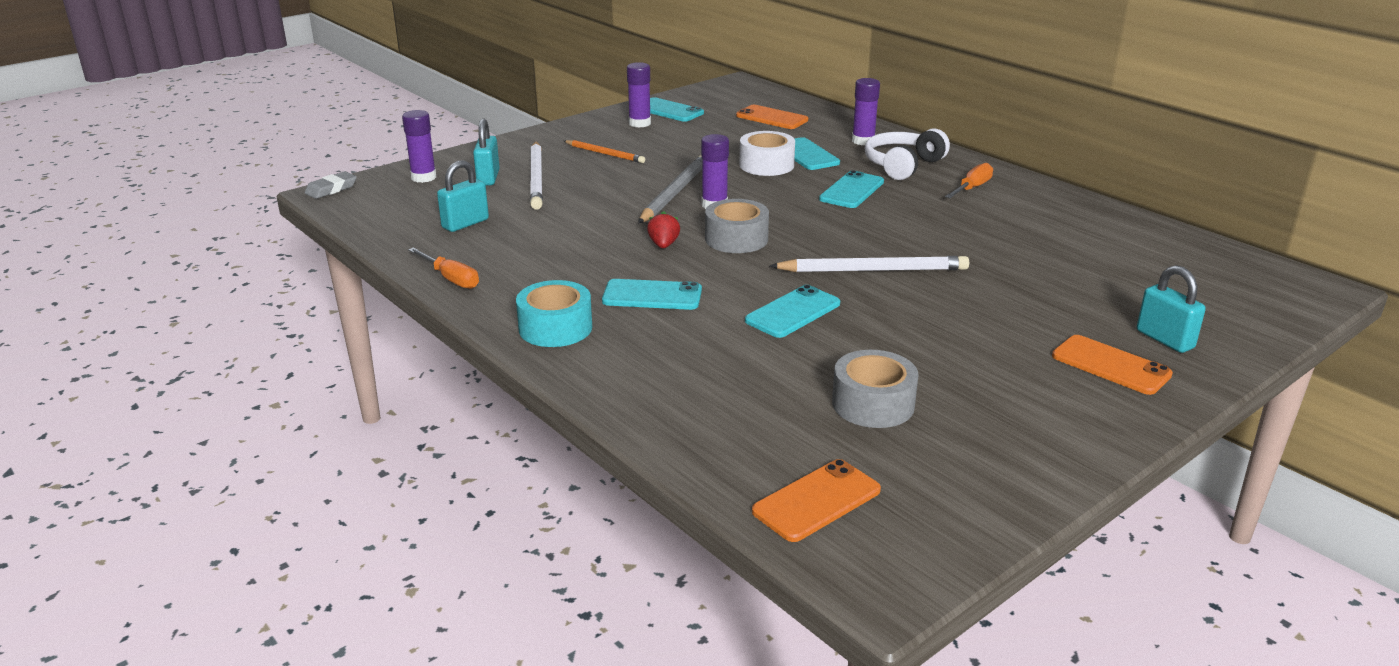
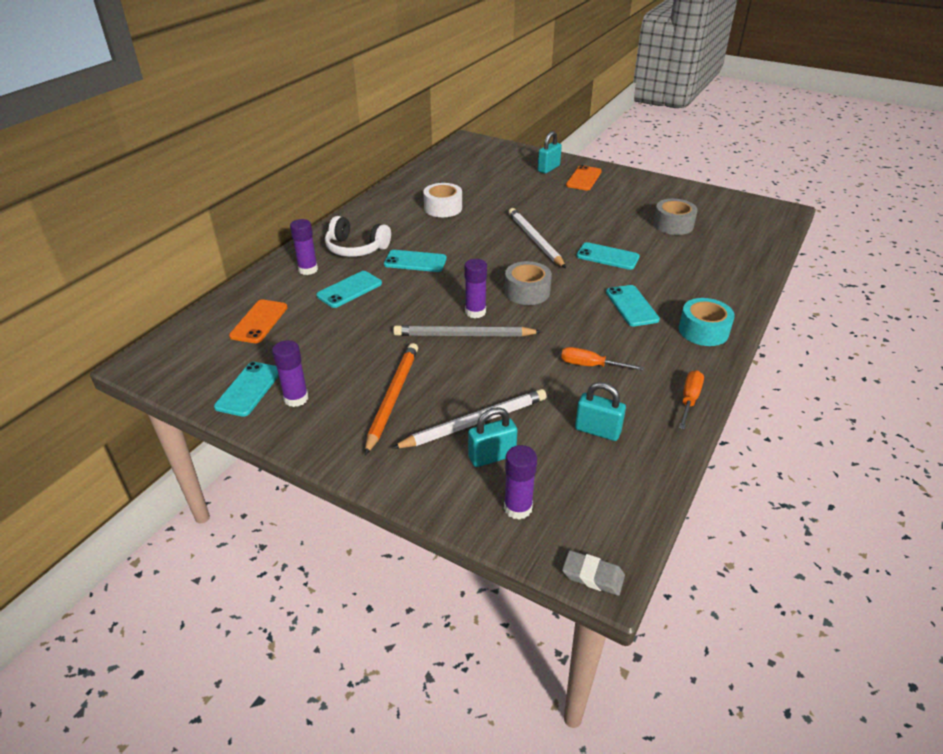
camera: 110 degrees left, 10 degrees up
orange pencil [564,140,645,163] -> orange pencil [365,343,418,455], size x1.61
red strawberry [647,211,680,248] -> none
white tape [739,131,795,176] -> white tape moved to [423,183,462,217]
orange phone [752,459,881,542] -> none
orange screwdriver [945,163,993,198] -> orange screwdriver moved to [561,347,644,371]

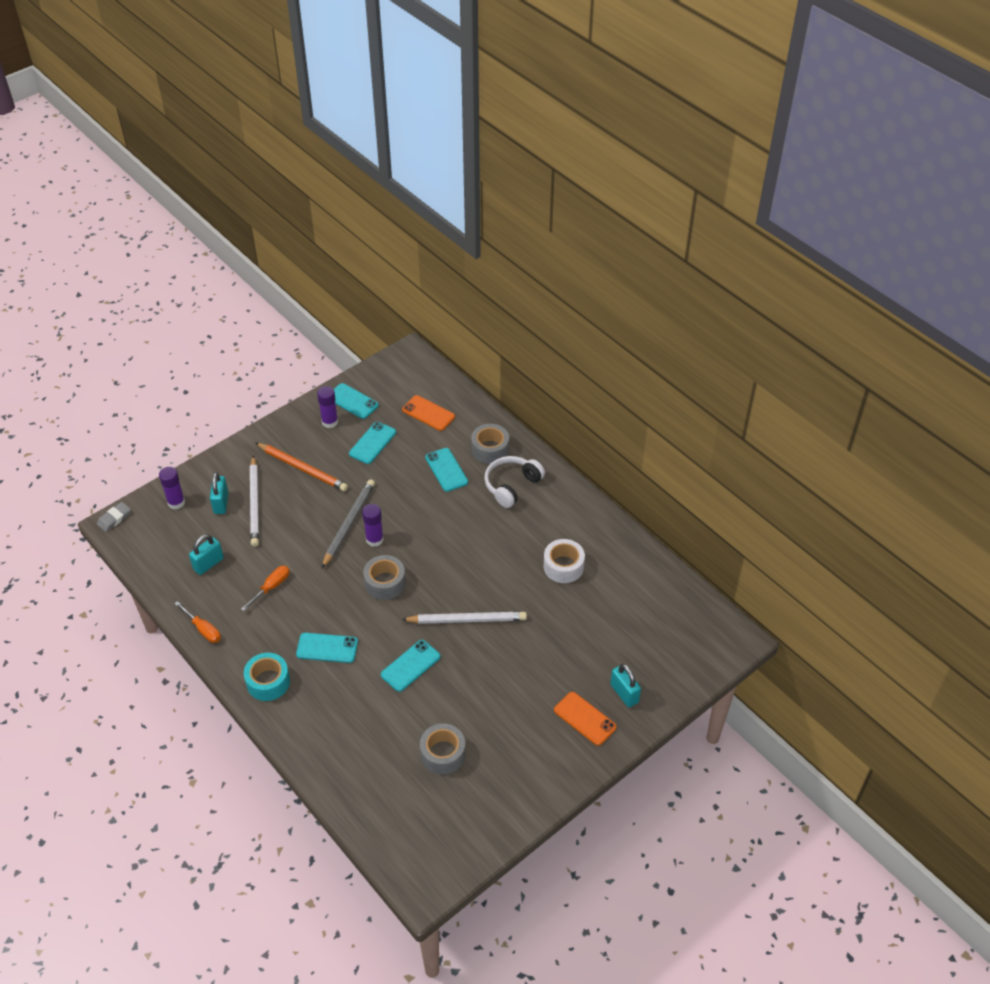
camera: 110 degrees right, 10 degrees up
purple glue stick [290,219,318,275] -> grey tape [471,424,509,464]
turquoise phone [384,250,447,272] -> turquoise phone moved to [349,422,396,464]

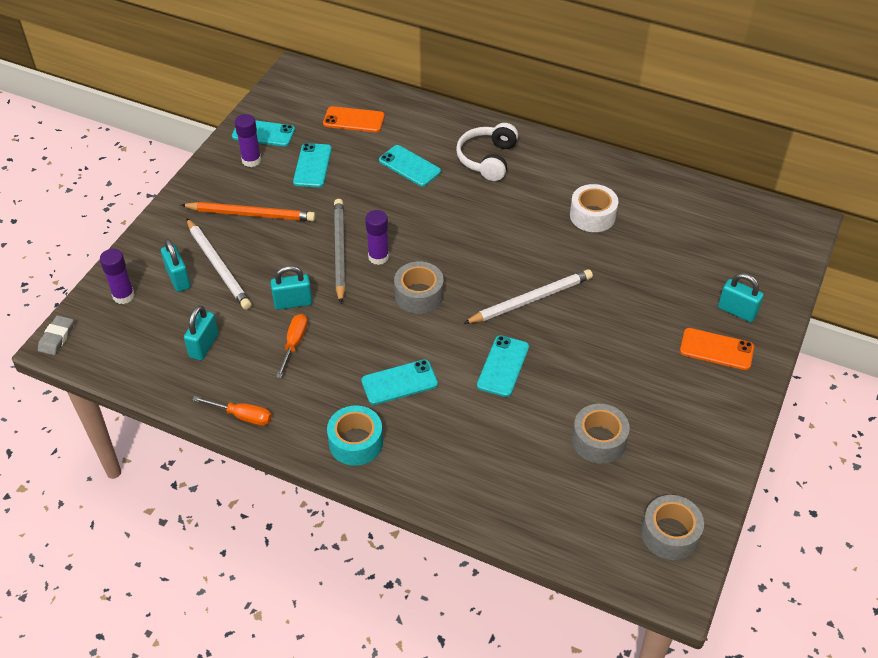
camera: 25 degrees left, 0 degrees up
grey tape [471,424,509,464] -> grey tape moved to [641,495,704,560]
none -> turquoise padlock [270,266,312,310]

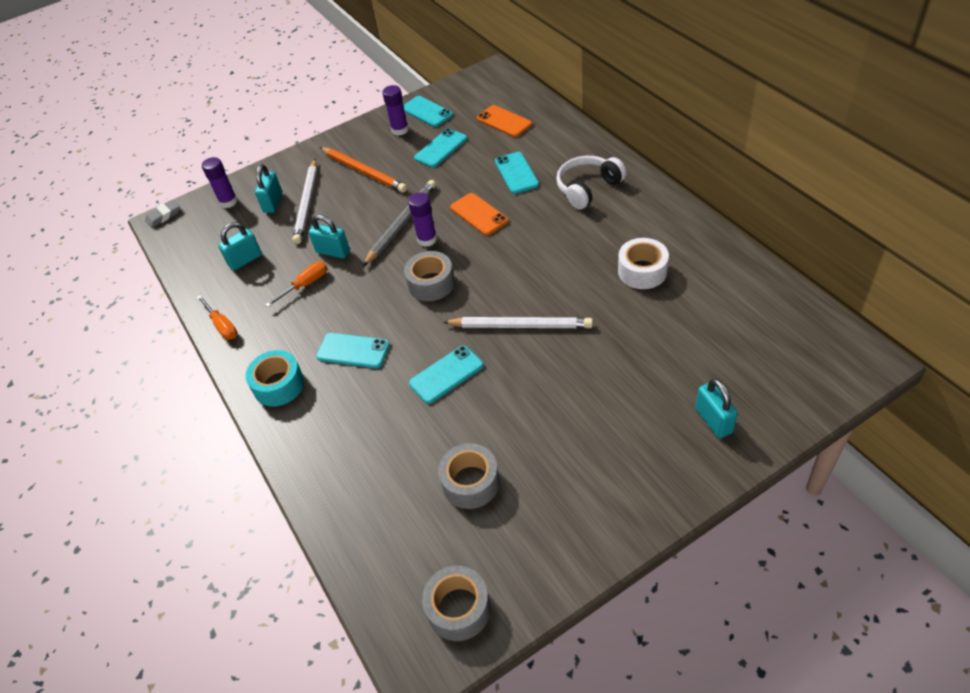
camera: 40 degrees right, 0 degrees up
orange phone [680,328,754,370] -> orange phone moved to [450,193,508,235]

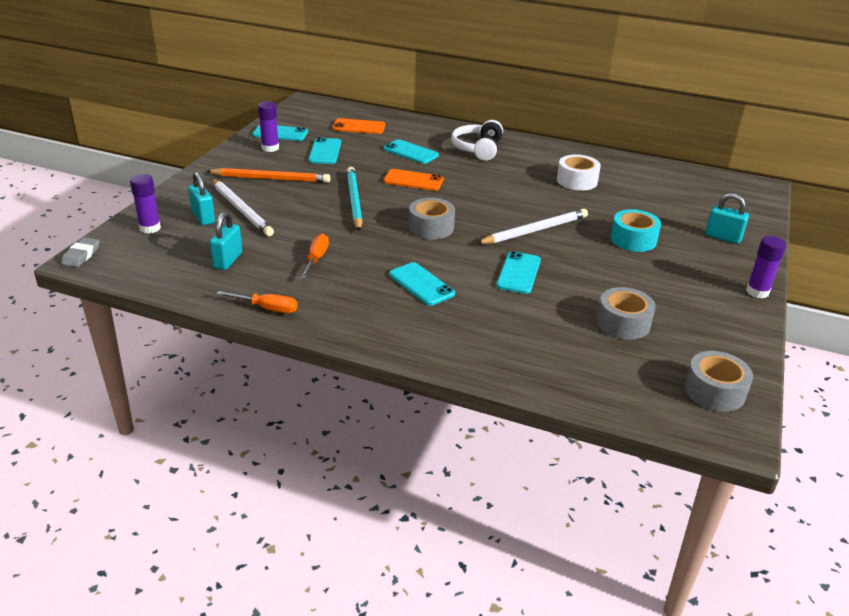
camera: 45 degrees left, 15 degrees down
turquoise tape [246,350,304,407] -> turquoise tape moved to [610,209,661,252]
turquoise padlock [309,214,350,259] -> none
turquoise phone [316,333,390,368] -> turquoise phone turned 75 degrees clockwise [389,262,455,306]
grey pencil [363,180,436,266] -> turquoise pencil [347,167,363,231]
purple glue stick [408,192,437,247] -> purple glue stick moved to [746,236,786,298]

